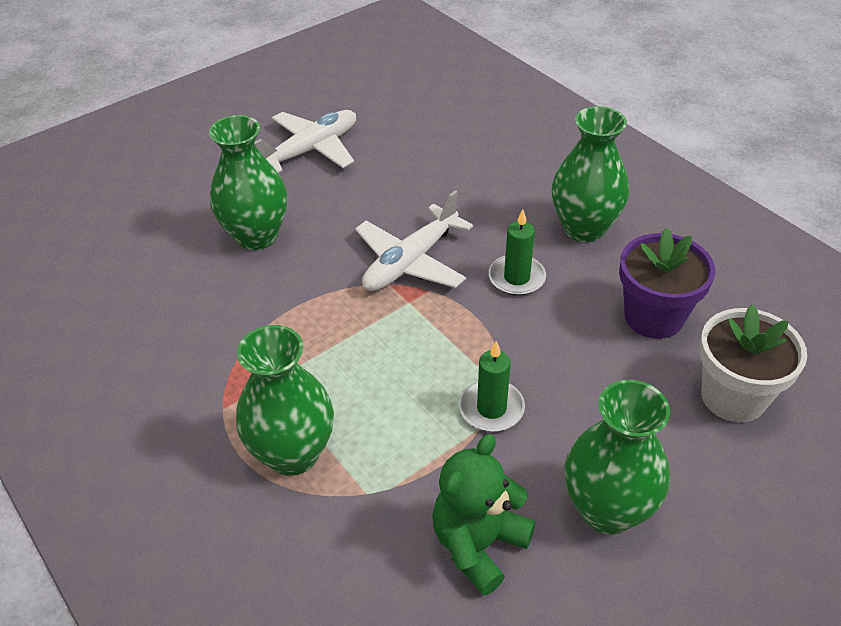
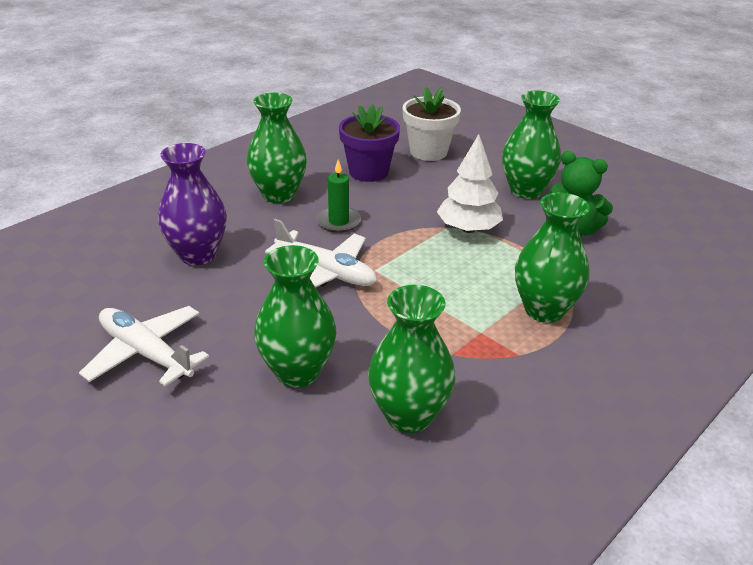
camera: 100 degrees left, 10 degrees down
green candle [459,341,525,432] -> white tree [437,134,503,233]
none -> purple vase [158,143,227,265]
none -> green vase [368,285,455,433]

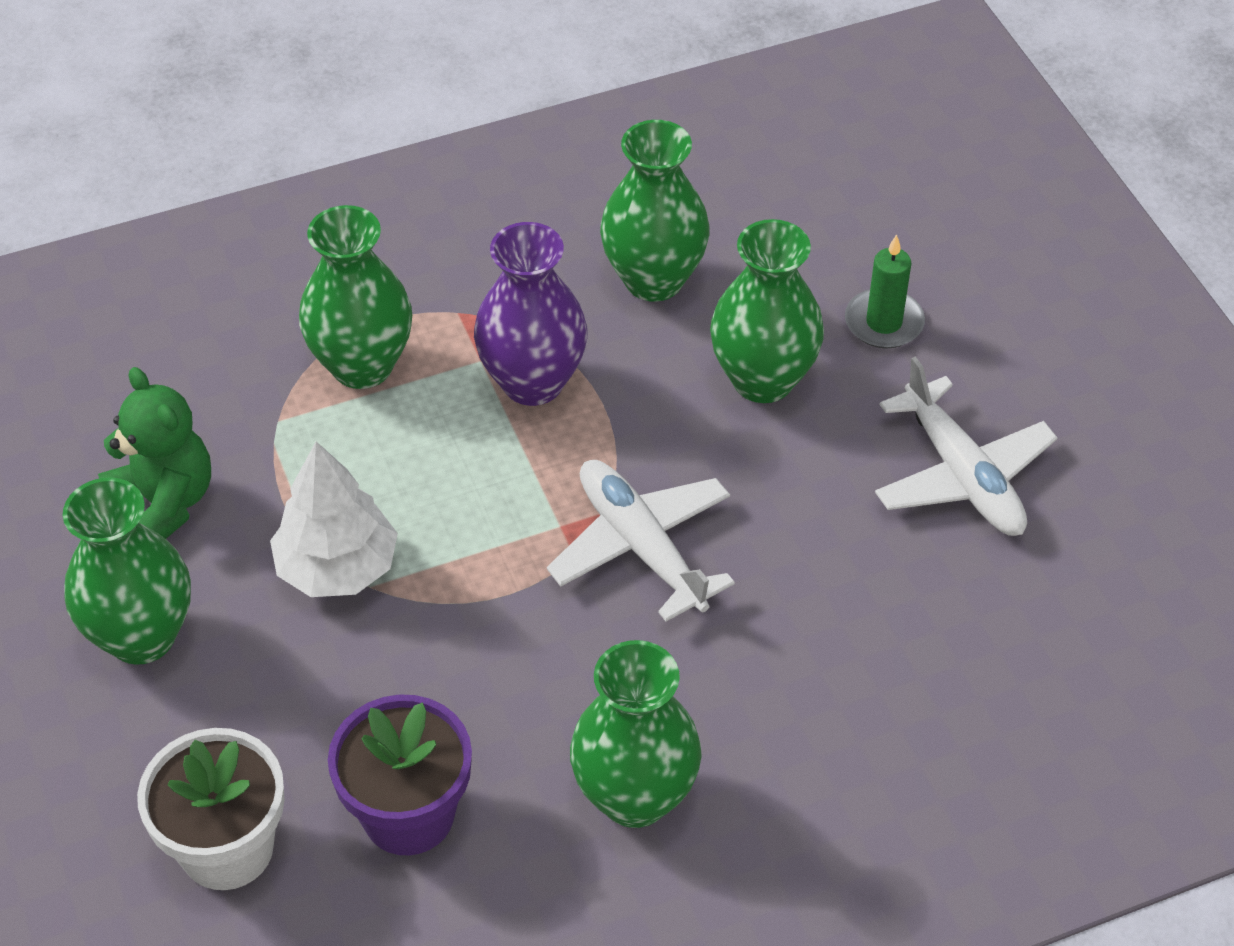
camera: 155 degrees left, 15 degrees up
purple vase [158,143,227,265] -> purple vase moved to [474,222,588,406]
green candle [316,160,361,233] -> green candle moved to [845,234,925,349]

